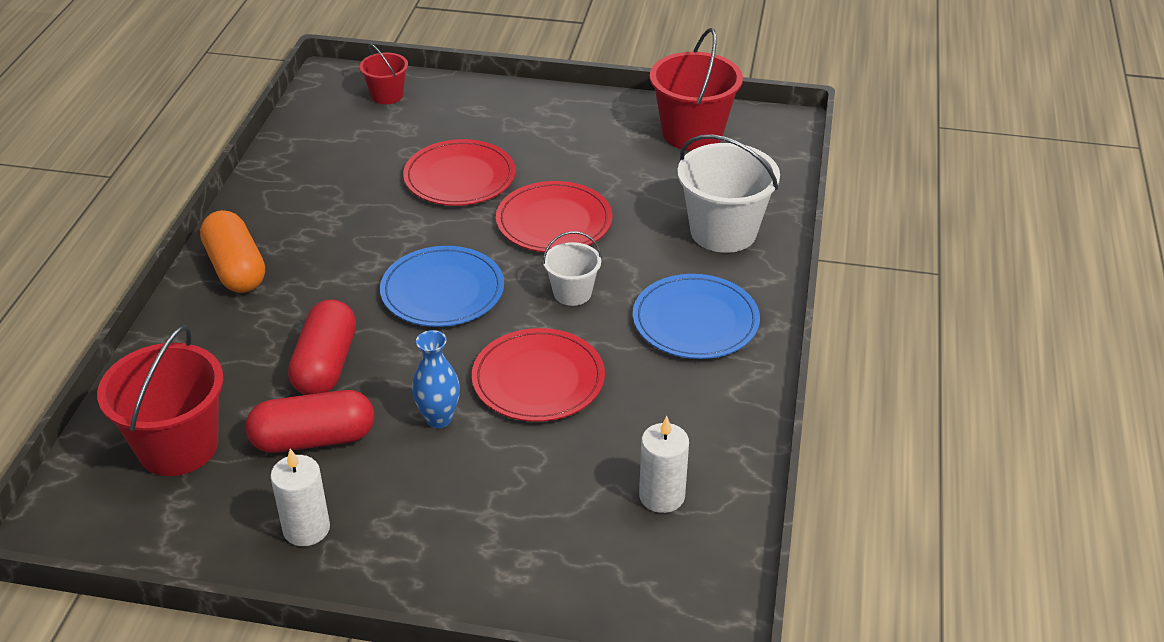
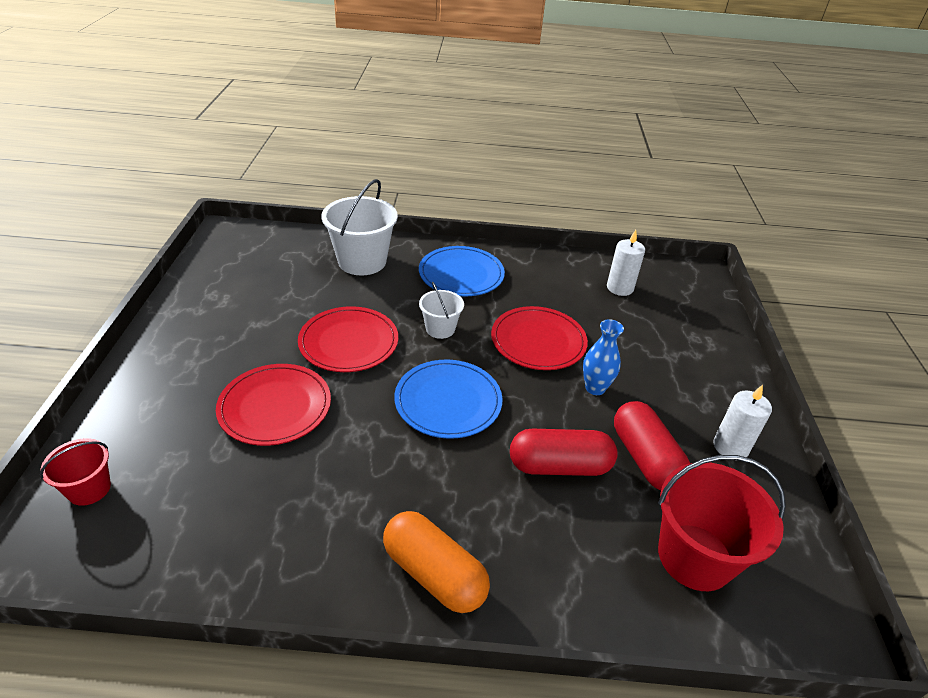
camera: 100 degrees left, 0 degrees up
orange capsule [200,210,265,293] -> orange capsule turned 75 degrees clockwise [383,511,490,613]
red bucket [650,28,743,151] -> none

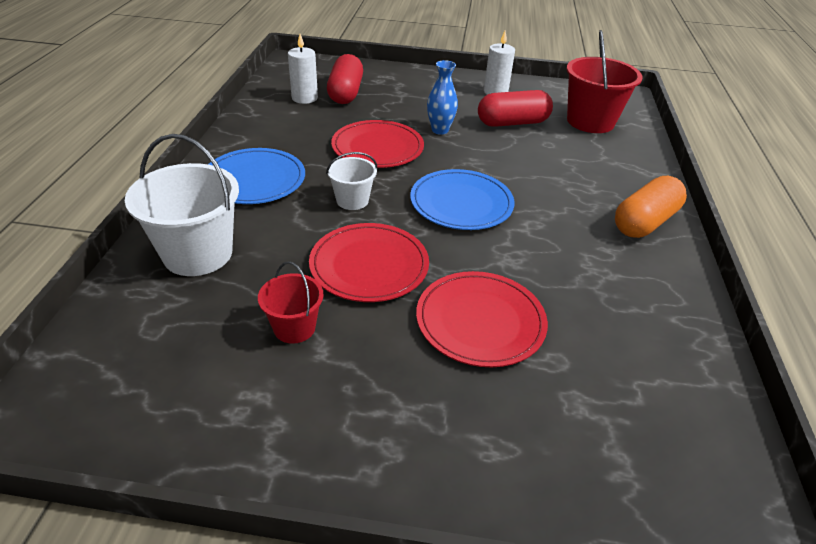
camera: 85 degrees left, 0 degrees up
red bucket [40,438,111,506] -> red bucket moved to [258,261,324,344]
red capsule [510,429,618,476] -> red capsule moved to [327,54,363,104]

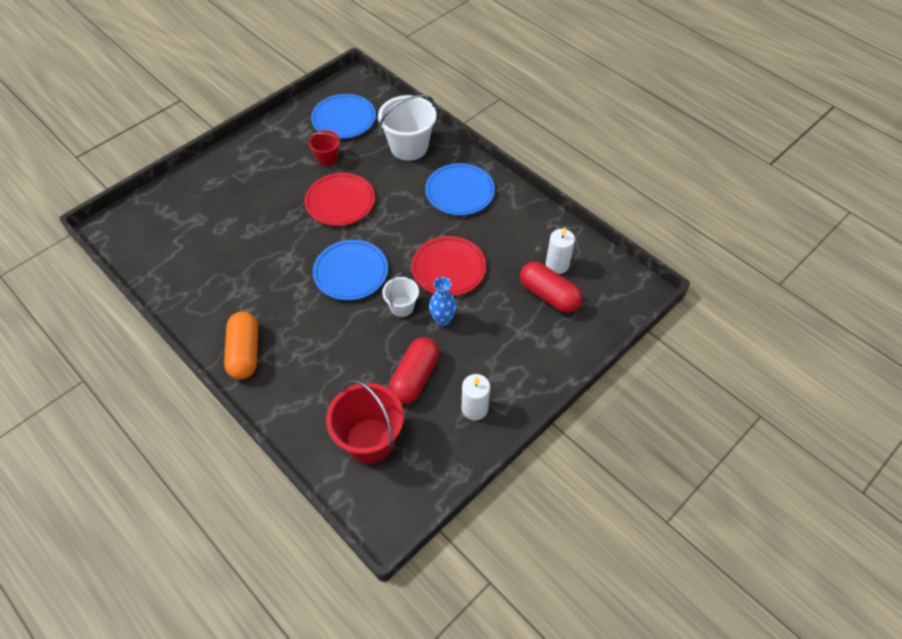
camera: 130 degrees right, 15 degrees up
white bucket [326,152,377,210] -> white bucket moved to [382,273,419,317]
red plate [416,271,548,367] -> none
none -> blue plate [311,94,376,139]

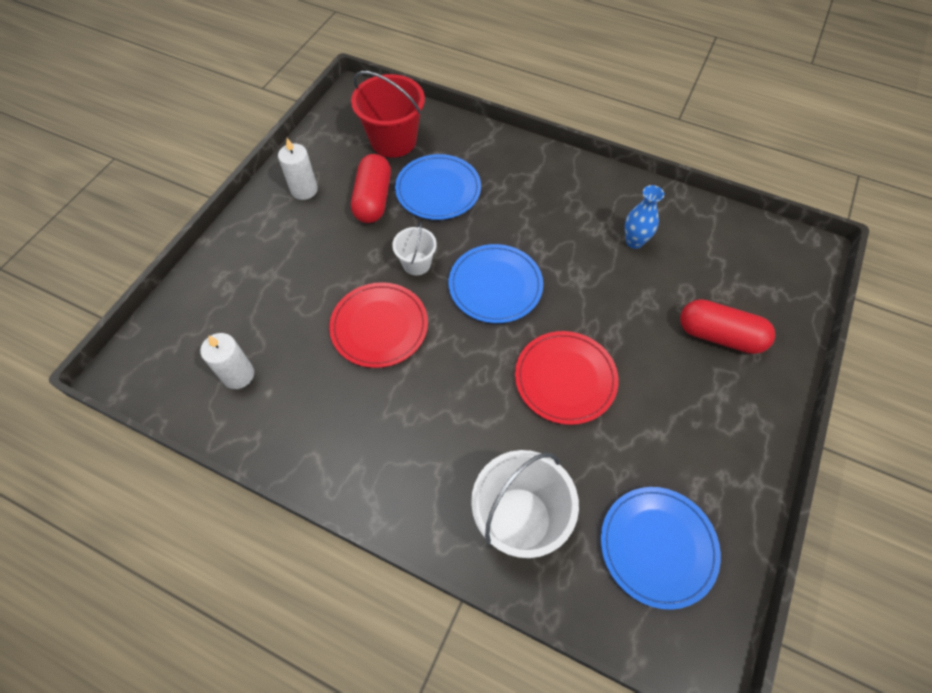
camera: 160 degrees right, 5 degrees up
orange capsule [224,312,258,379] -> none
red bucket [308,130,341,166] -> none
blue plate [425,163,495,215] -> blue plate moved to [395,154,481,220]
blue vase [429,277,457,326] -> blue vase moved to [625,185,664,249]
red capsule [520,262,583,313] -> red capsule moved to [680,299,775,354]

